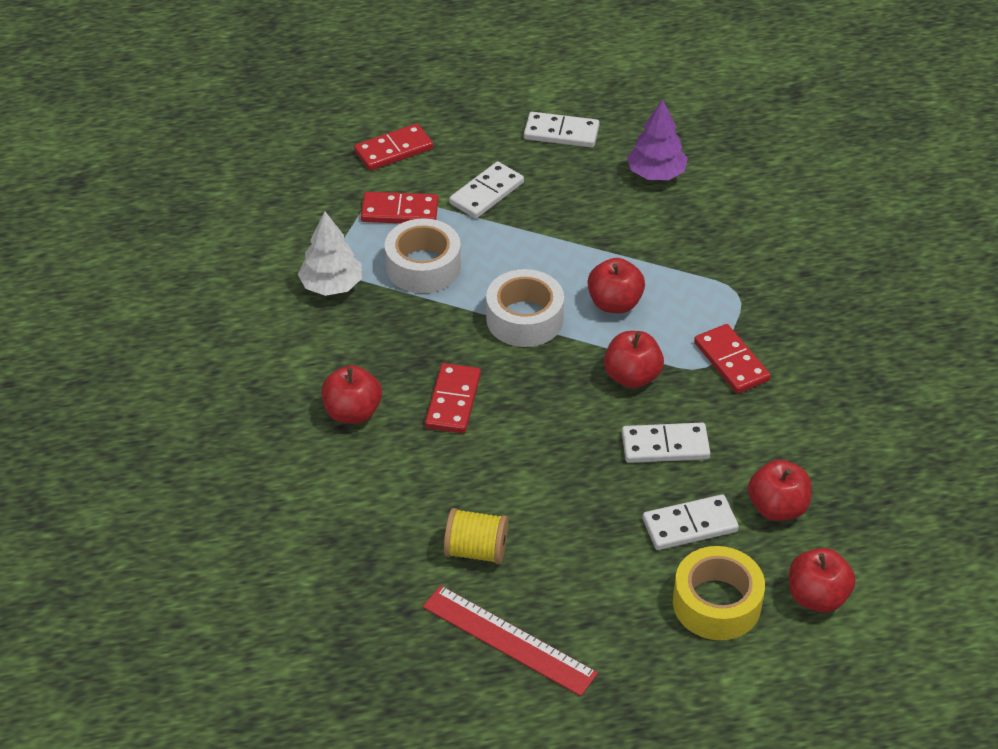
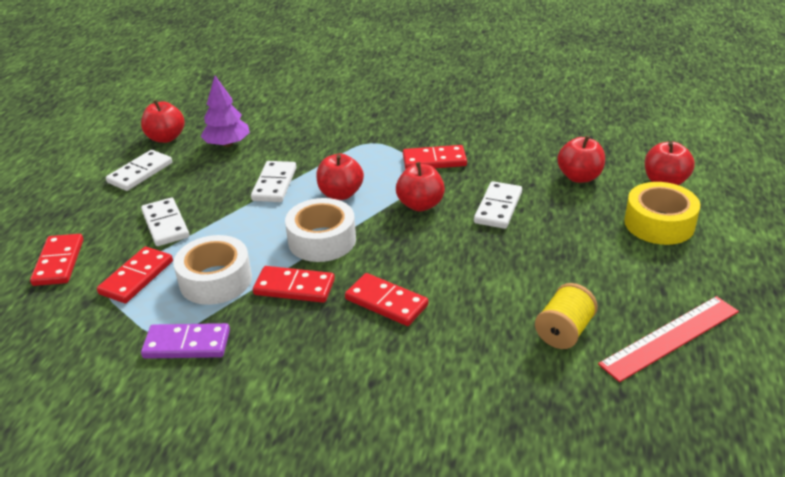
camera: 65 degrees left, 10 degrees down
white tree [298,211,362,296] -> purple domino [141,323,230,359]
red apple [321,365,382,424] -> red apple moved to [141,100,185,143]
white domino [643,494,739,550] -> white domino moved to [251,161,297,202]
none -> red domino [253,266,335,303]

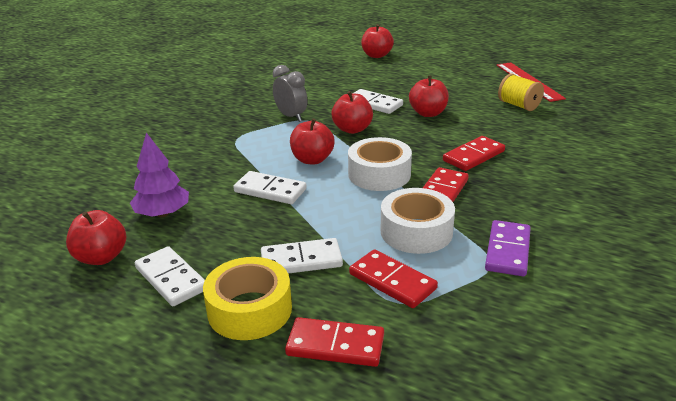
camera: 75 degrees left, 5 degrees down
red domino [403,145,467,169] -> grey clock [273,65,307,122]
red apple [557,135,605,183] -> red apple moved to [409,76,449,117]
yellow tape [624,182,700,245] -> yellow tape moved to [203,257,292,340]

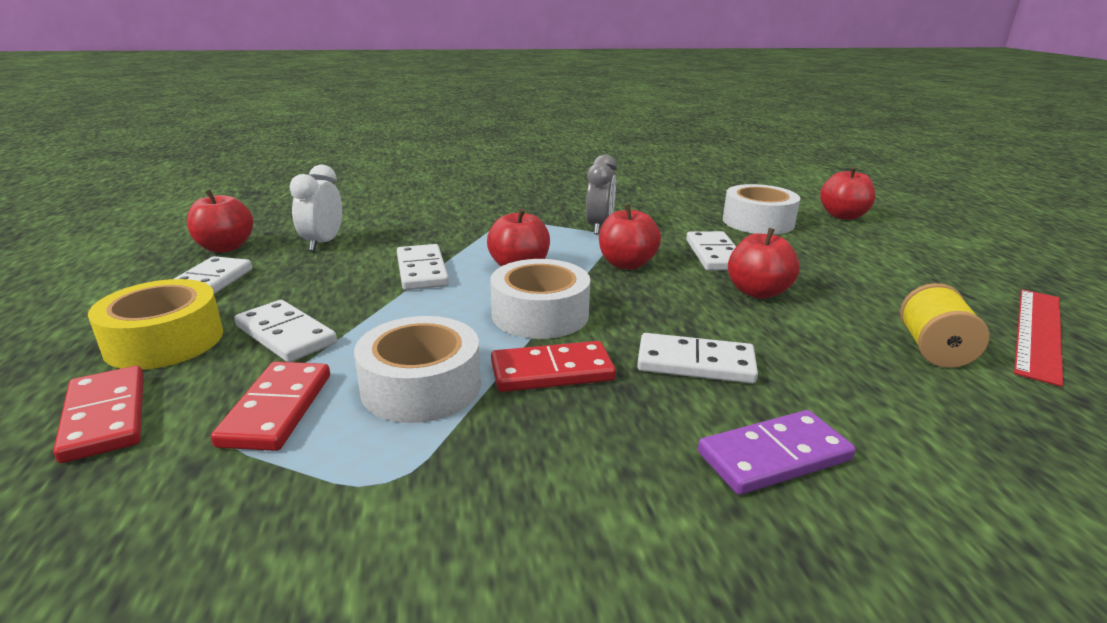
camera: 50 degrees right, 5 degrees down
purple tree [130,133,189,217] -> white clock [289,165,342,251]
red domino [443,136,505,171] -> white domino [637,333,758,384]
purple domino [485,220,531,276] -> purple domino moved to [698,410,856,495]
none -> white tape [723,184,800,235]

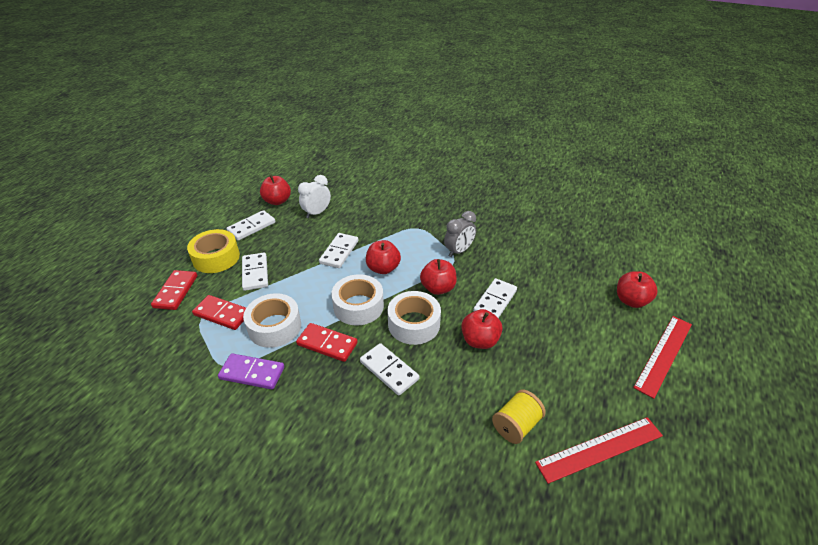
camera: 35 degrees right, 15 degrees up
red domino [211,361,330,451] -> red domino turned 75 degrees clockwise [192,295,246,330]
purple domino [698,410,856,495] -> purple domino moved to [218,353,284,390]
white tape [723,184,800,235] -> white tape moved to [388,291,441,345]
none -> red ruler [633,316,692,399]

